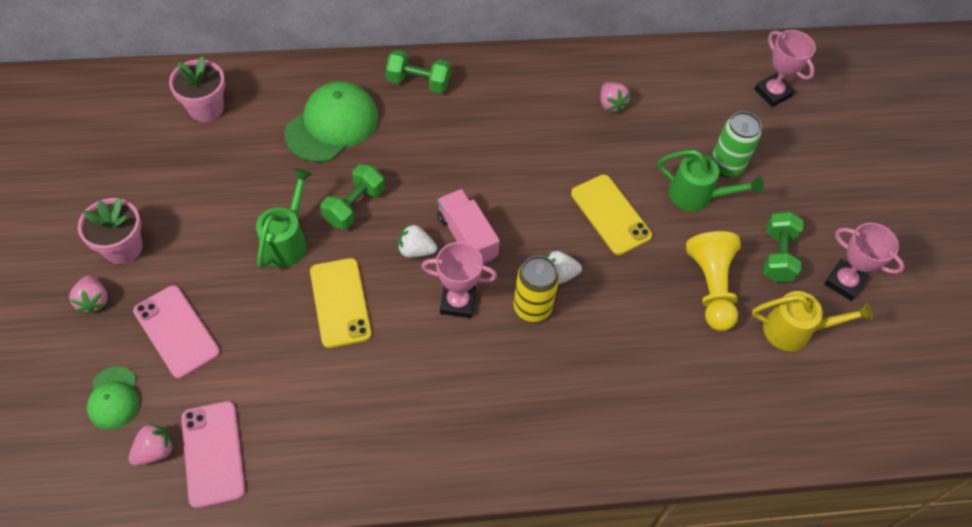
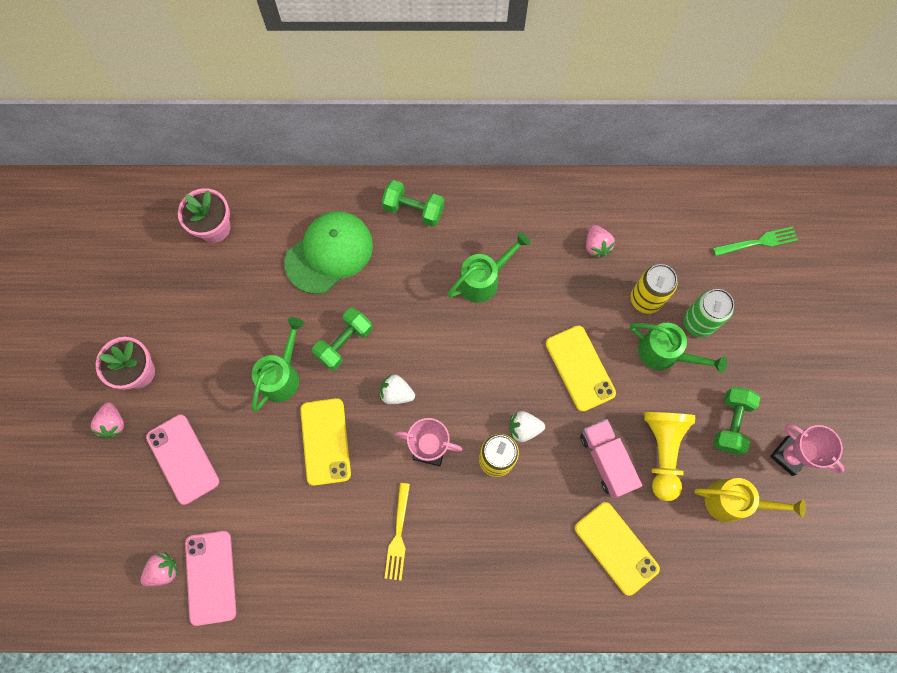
camera: 10 degrees right, 15 degrees up
green cap [87,366,139,430] -> none
pink truck [437,189,500,264] -> pink truck moved to [580,419,642,499]
pink trophy [754,30,816,107] -> green fork [713,226,798,256]
none -> yellow fork [385,483,410,580]
none -> green watering can [447,232,531,303]
none -> yellow phone [575,502,660,596]
none -> yellow can [631,264,678,314]

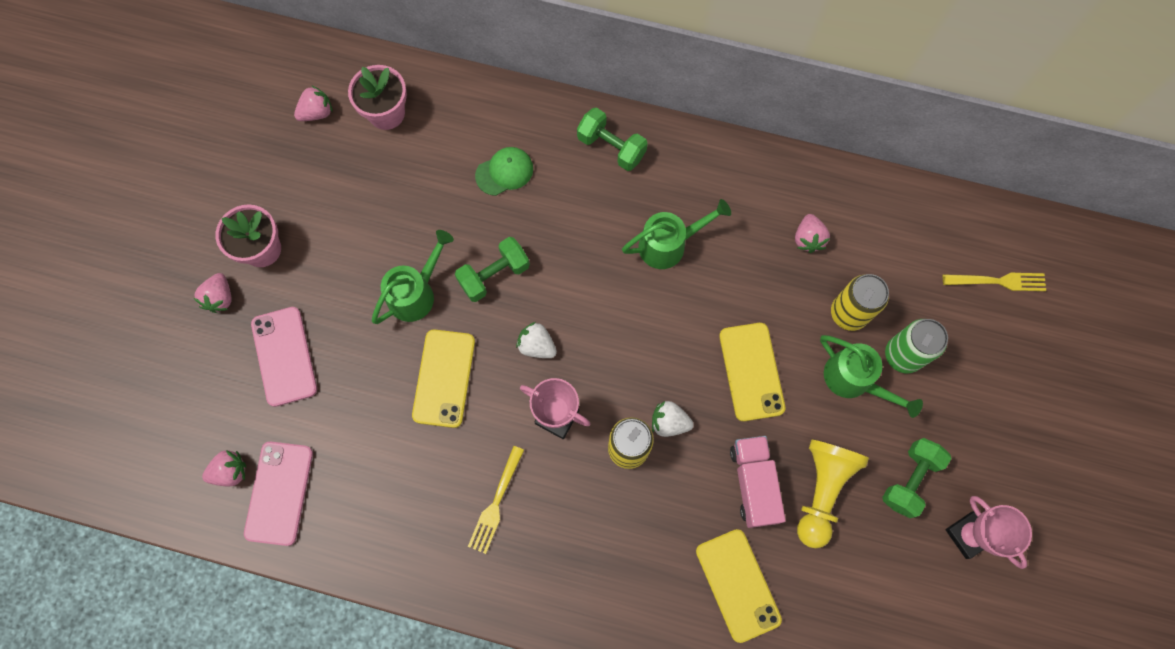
camera: 15 degrees right, 0 degrees up
green cap [285,211,373,294] -> green cap [475,147,533,196], size x0.55
yellow watering can [694,478,806,522] -> none
green fork [713,226,798,256] -> yellow fork [943,273,1046,291]
none -> pink strawberry [294,85,333,121]

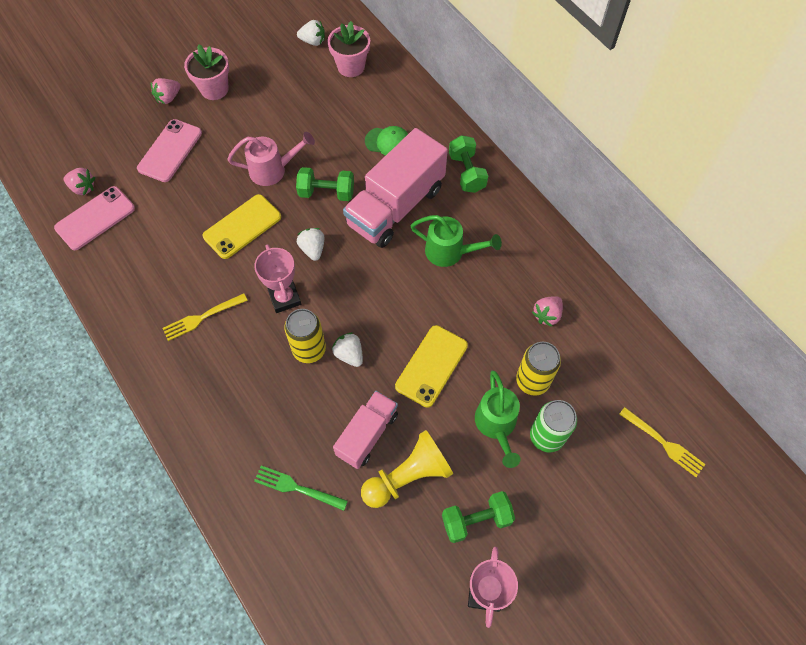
camera: 40 degrees right, 10 degrees down
pink strawberry [294,85,333,121] -> white strawberry [297,20,325,46]
green watering can [372,230,454,324] -> pink watering can [227,132,315,186]
yellow phone [696,529,782,643] -> green fork [254,466,348,511]
none -> pink truck [343,128,448,248]

